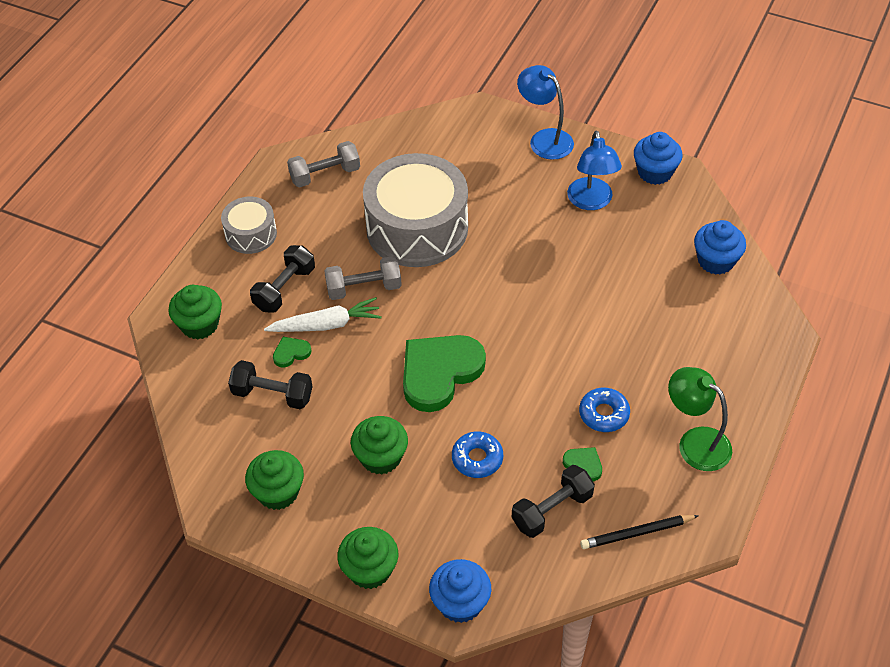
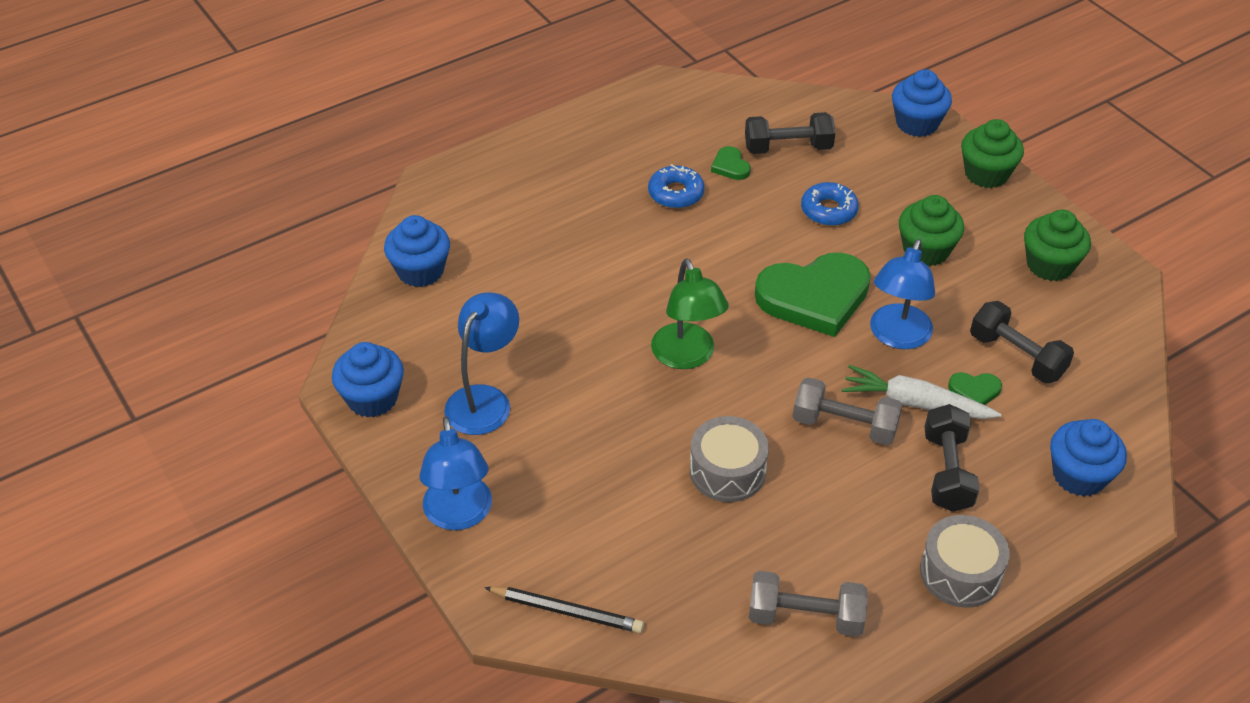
camera: 150 degrees left, 5 degrees down
green cupcake [168,285,222,339] -> blue cupcake [1050,419,1127,497]
black dumbbell [250,245,315,313] -> black dumbbell turned 60 degrees counterclockwise [925,404,979,512]
grey drum [363,153,468,267] -> grey drum [690,416,769,502], size x0.51
black pencil [580,515,699,549] -> black pencil moved to [484,587,644,633]
green lamp [668,367,732,471] -> green lamp moved to [651,258,729,369]
none -> blue lamp [870,239,935,349]

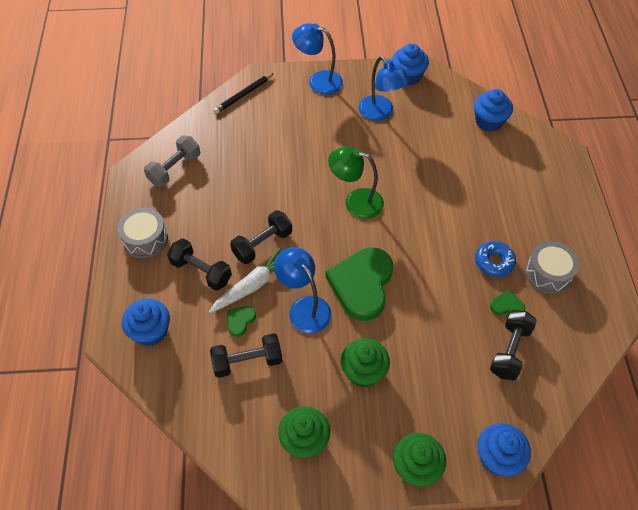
camera: 120 degrees right, 10 degrees up
grey drum [690,416,769,502] -> grey drum moved to [525,241,579,294]
grey dumbbell [793,377,903,445] -> black dumbbell [230,210,292,264]
blue donut [801,182,859,226] -> none

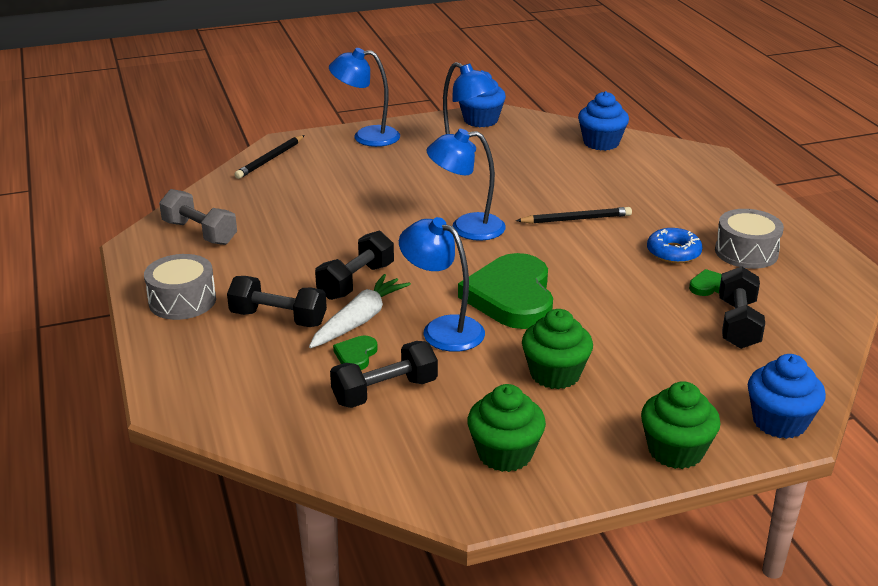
camera: 15 degrees left, 25 degrees down
blue cupcake [122,299,170,346] -> none
grey dumbbell [144,136,200,187] -> grey dumbbell turned 75 degrees counterclockwise [159,189,237,245]
green lamp [328,146,384,219] -> blue lamp [426,129,506,241]
none -> black pencil [516,207,632,224]

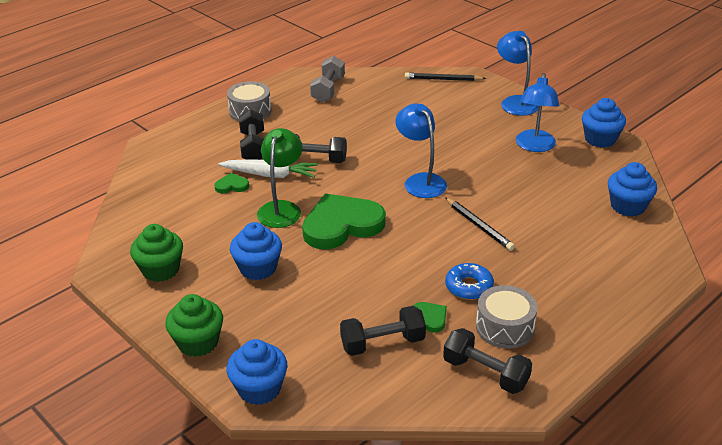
camera: 65 degrees right, 5 degrees up
black dumbbell [330,341,438,408] -> black dumbbell moved to [443,328,532,394]
blue lamp [399,217,485,352] -> green lamp [257,128,303,228]
green cupcake [522,309,593,389] -> blue cupcake [230,222,282,280]

